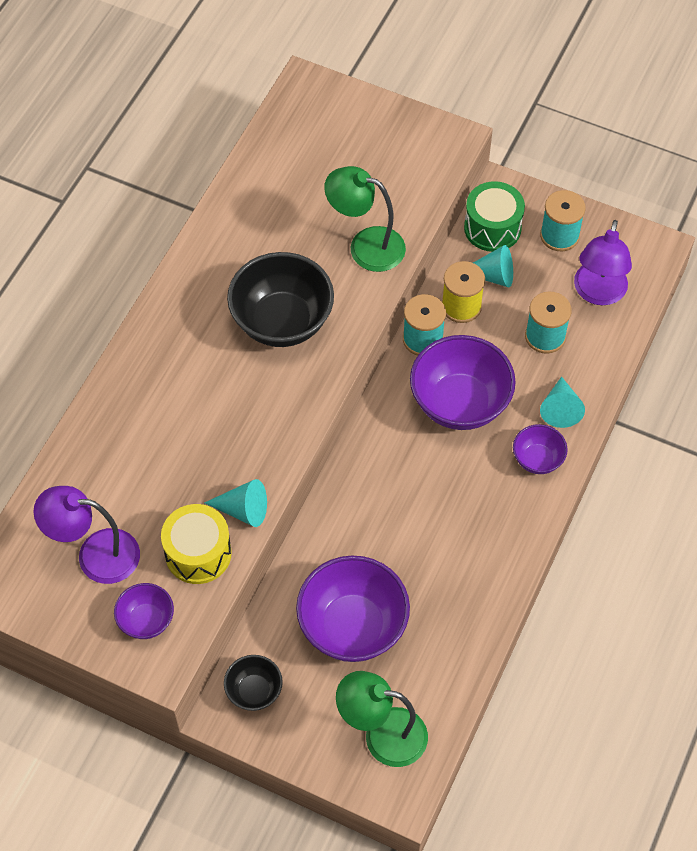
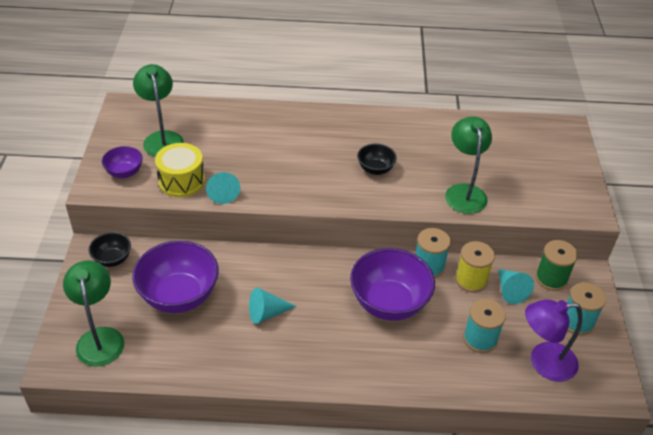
camera: 65 degrees right, 15 degrees down
purple lamp [33,486,140,584] -> green lamp [133,64,184,157]
black bowl [227,252,334,347] -> black bowl [357,143,397,175], size x0.51
green drum [464,181,525,252] -> green spool [535,240,578,291]
purple bowl [513,424,568,474] -> none
turquoise cone [540,377,585,428] -> turquoise cone moved to [249,287,296,324]

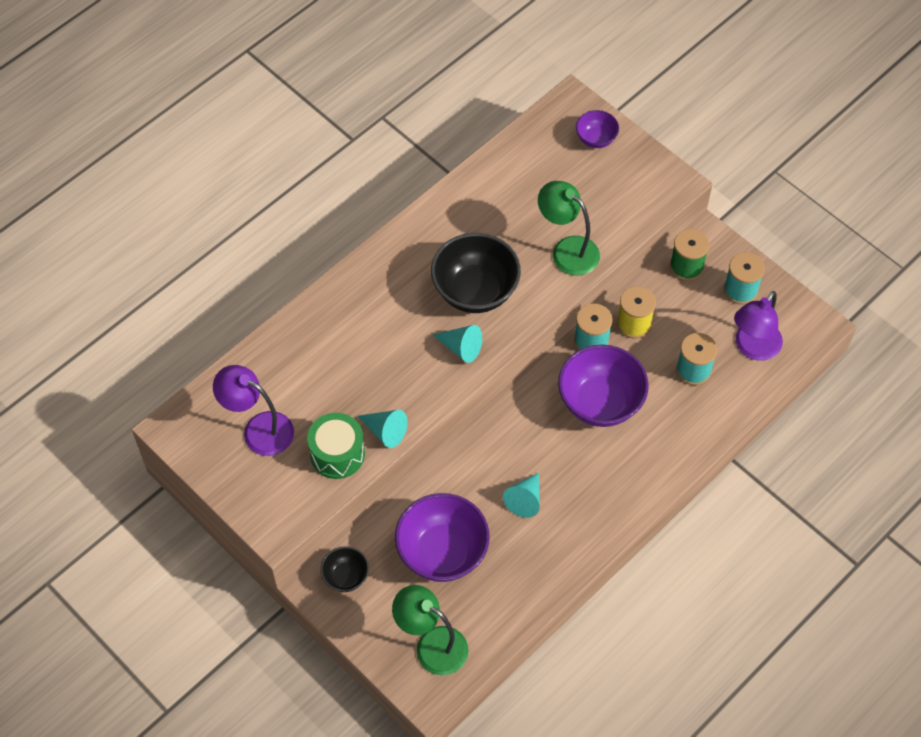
camera: 45 degrees left, 15 degrees up
purple bowl [102,146,143,178] -> purple bowl moved to [576,110,619,148]
green lamp [133,64,184,157] -> purple lamp [213,365,294,456]
yellow drum [155,143,205,197] -> green drum [307,413,365,479]
black bowl [357,143,397,175] -> black bowl [431,233,521,313], size x1.94
turquoise cone [498,269,534,304] -> turquoise cone moved to [433,325,482,363]

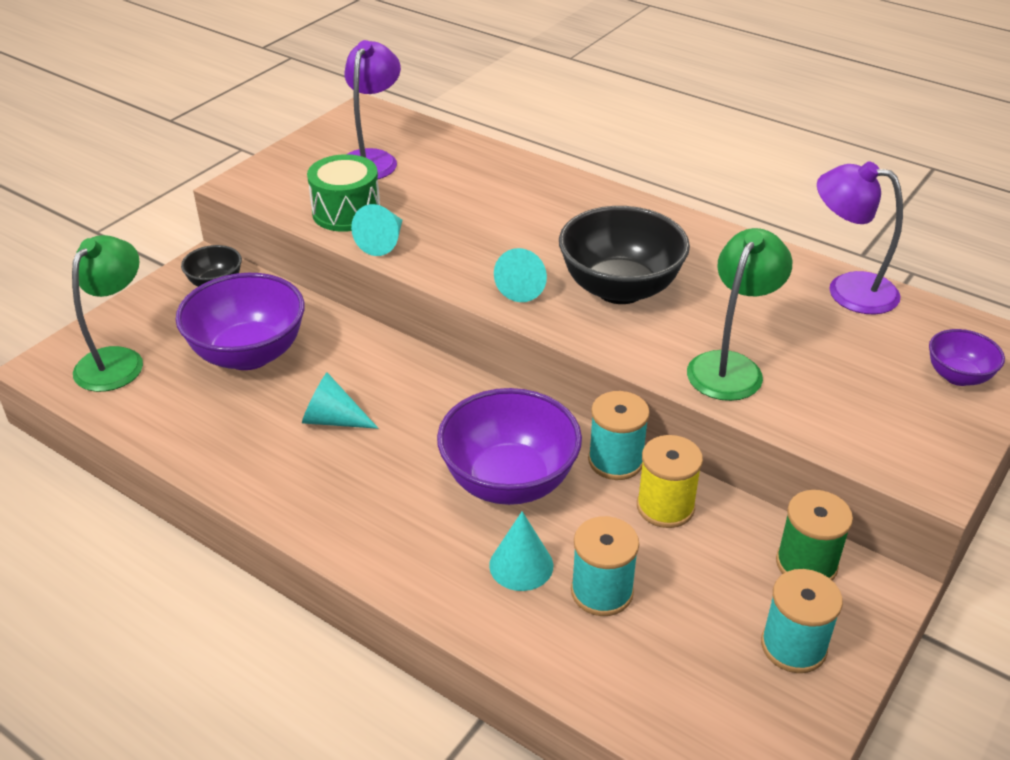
camera: 80 degrees right, 20 degrees down
purple lamp [734,291,783,361] -> purple lamp moved to [817,161,903,314]
none -> turquoise cone [489,511,553,591]

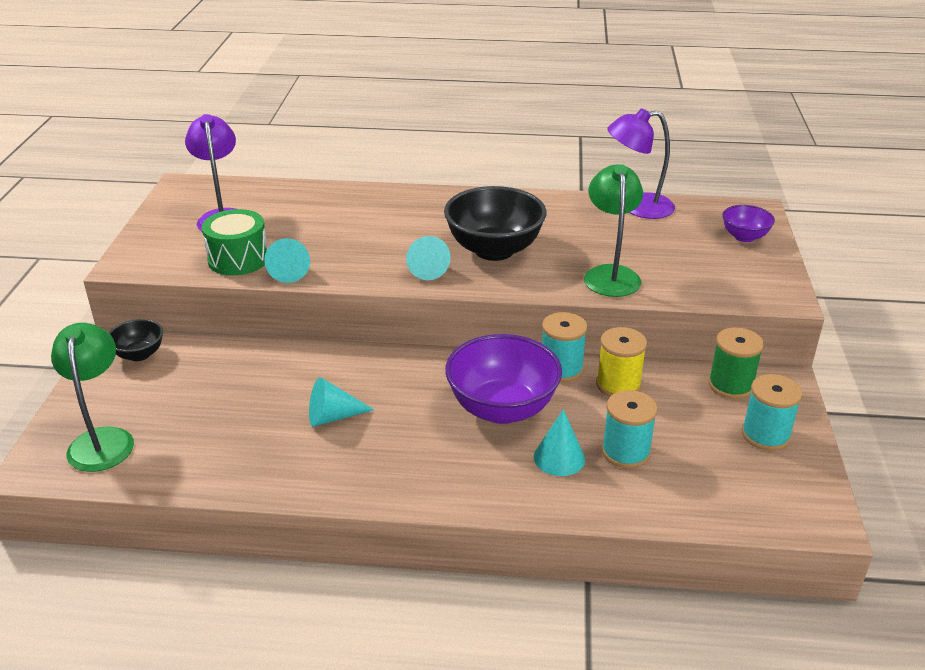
camera: 30 degrees left, 5 degrees down
purple bowl [175,273,305,370] -> none

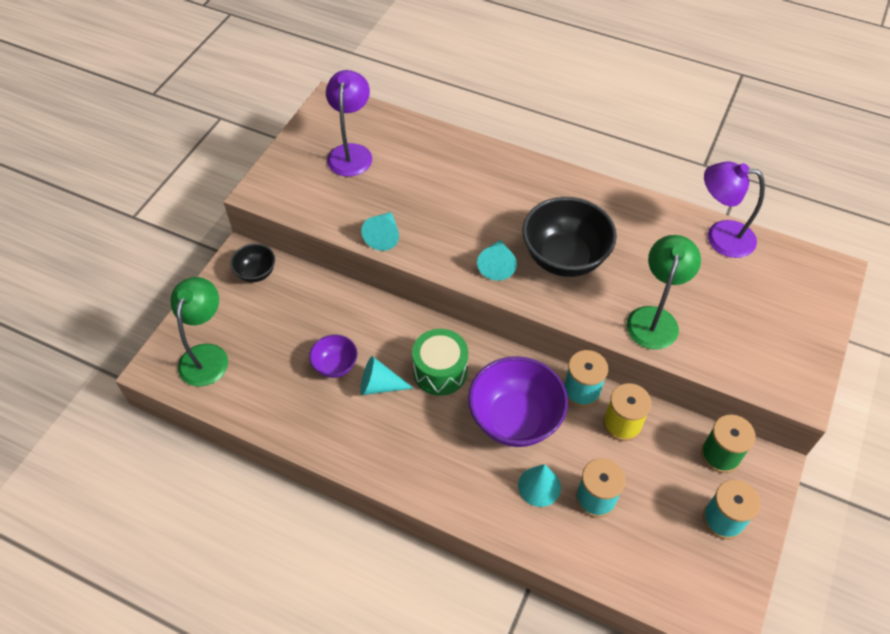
camera: 20 degrees right, 20 degrees up
green drum [202,209,267,276] -> green drum moved to [412,329,468,396]
purple bowl [723,205,775,242] -> purple bowl moved to [309,335,357,378]

